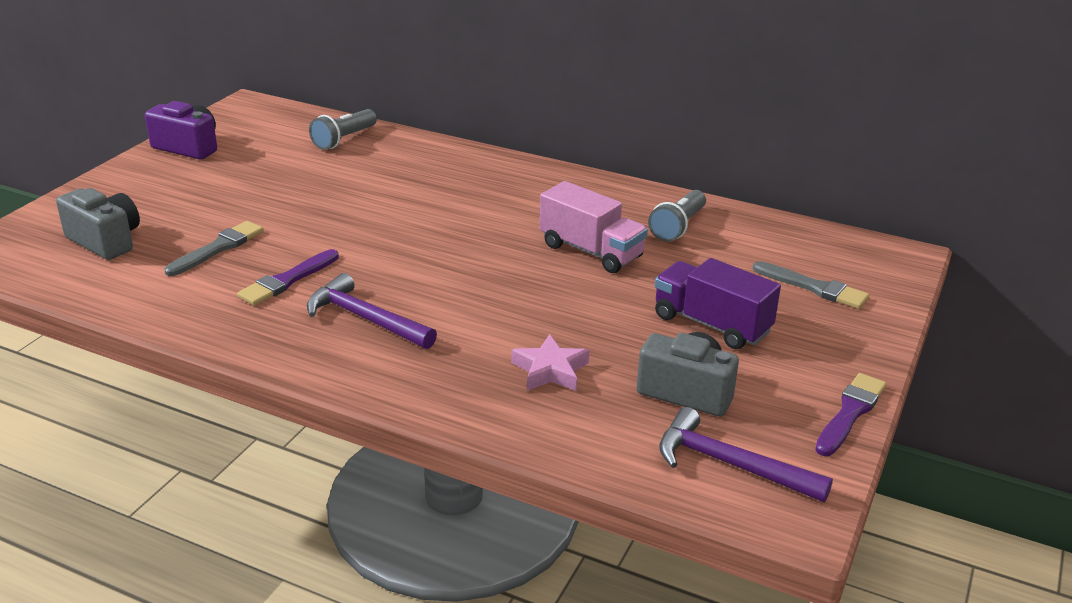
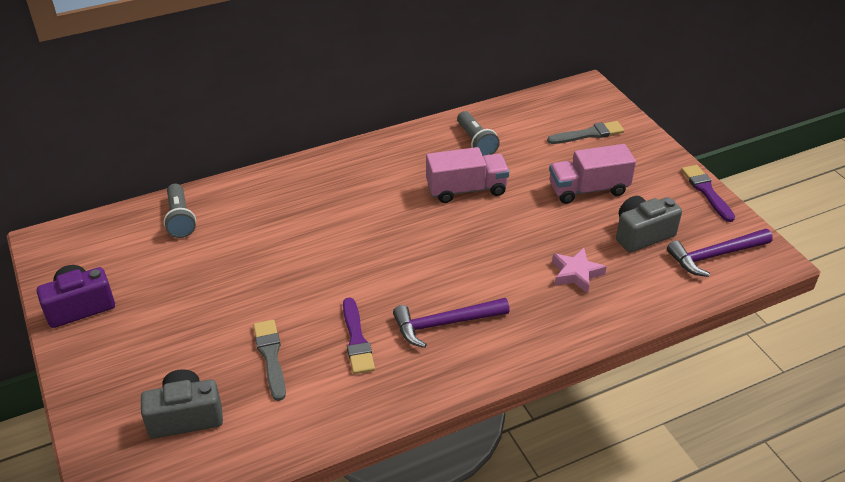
camera: 50 degrees left, 10 degrees up
purple truck [655,258,781,349] -> pink truck [549,144,636,204]

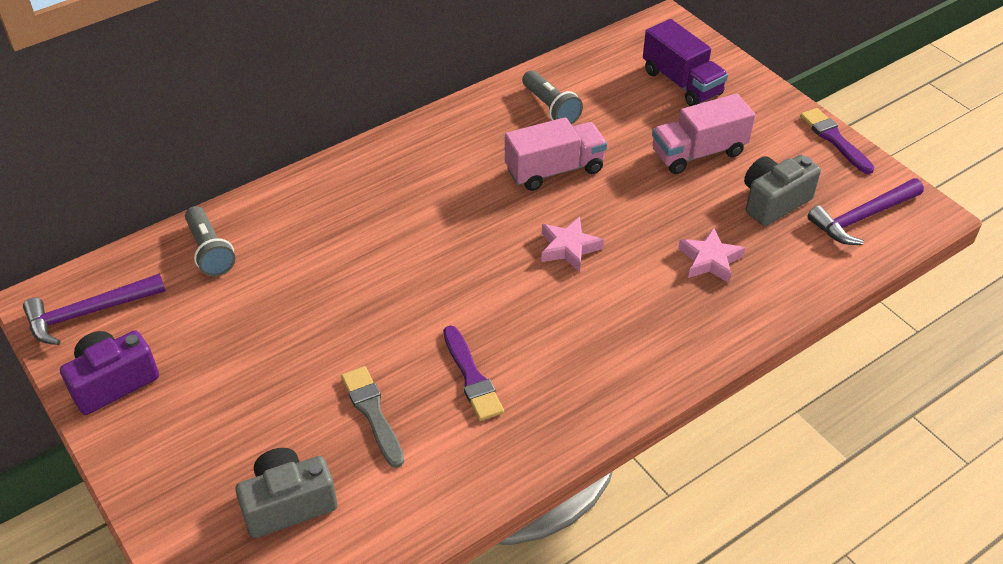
camera: 10 degrees left, 5 degrees up
purple hammer [393,298,510,348] -> purple hammer moved to [23,273,166,345]
grey brush [547,121,624,144] -> purple truck [643,19,728,106]
none -> pink star [541,216,604,272]

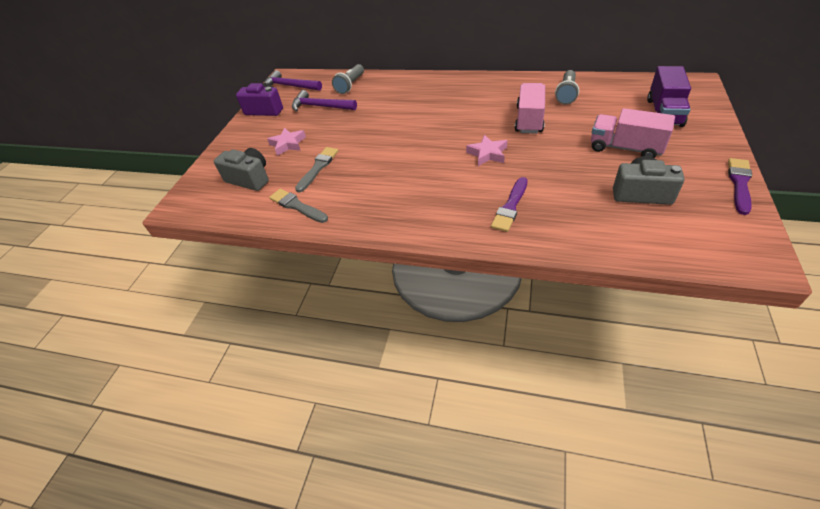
camera: 55 degrees right, 0 degrees up
purple brush [443,325,504,421] -> purple brush moved to [491,177,527,232]
pink truck [505,117,607,191] -> pink truck turned 105 degrees counterclockwise [515,83,545,133]
pink star [678,227,745,283] -> pink star moved to [267,128,306,156]
purple hammer [808,178,924,245] -> purple hammer moved to [292,90,357,112]
none -> grey brush [269,189,328,223]

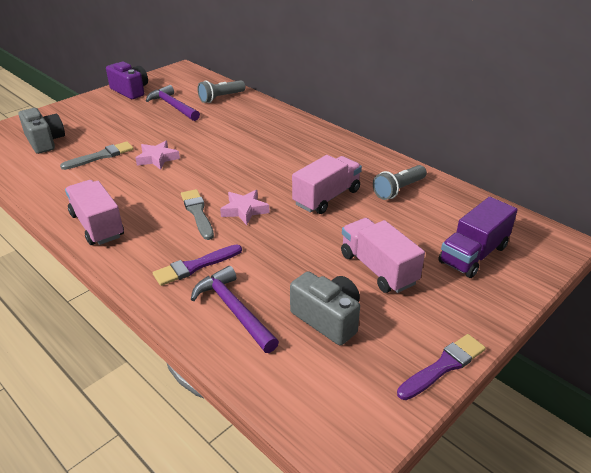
camera: 25 degrees right, 10 degrees down
purple hammer [264,70,322,91] -> purple hammer moved to [191,266,279,353]
pink star [267,128,306,156] -> pink star moved to [136,141,180,170]
grey brush [269,189,328,223] -> grey brush moved to [181,189,214,240]
none -> pink truck [65,180,124,245]

